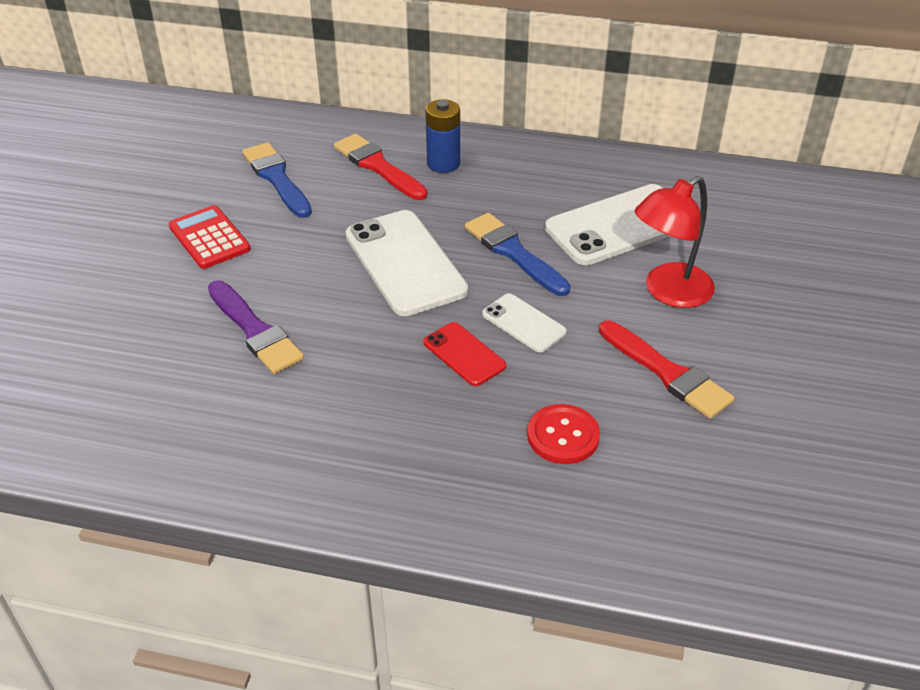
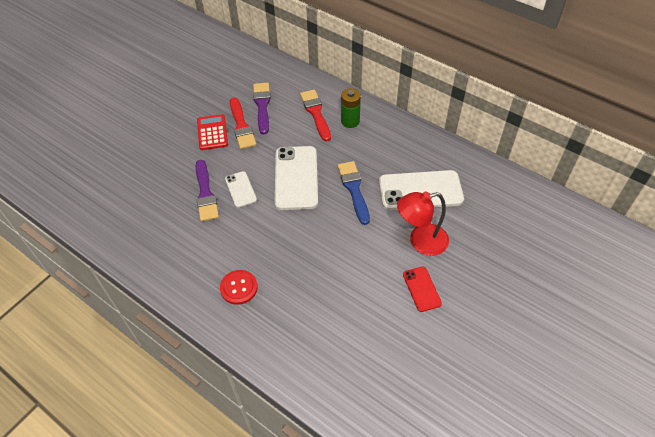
camera: 25 degrees right, 10 degrees up
blue brush [242,142,312,218] -> purple brush [253,83,271,134]
red phone [423,322,506,386] -> red phone moved to [403,267,442,312]
blue battery [426,99,460,173] -> green battery [341,88,361,128]
white phone [482,294,567,352] -> white phone moved to [225,171,257,208]
red button [527,404,600,464] -> red button moved to [220,270,258,305]
red brush [599,320,734,419] -> red brush moved to [230,97,256,149]

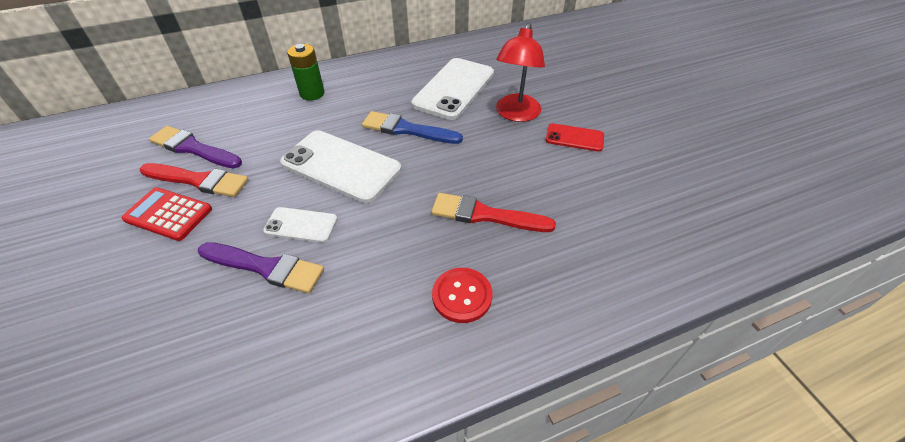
camera: 60 degrees left, 5 degrees down
red brush [300,90,331,142] -> red brush moved to [431,193,556,232]

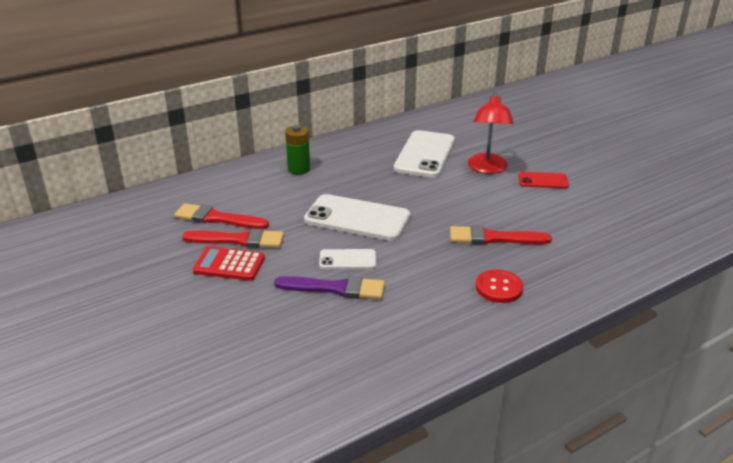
camera: 10 degrees left, 15 degrees down
purple brush [149,126,242,169] -> red brush [174,203,269,229]
blue brush [362,111,463,144] -> none

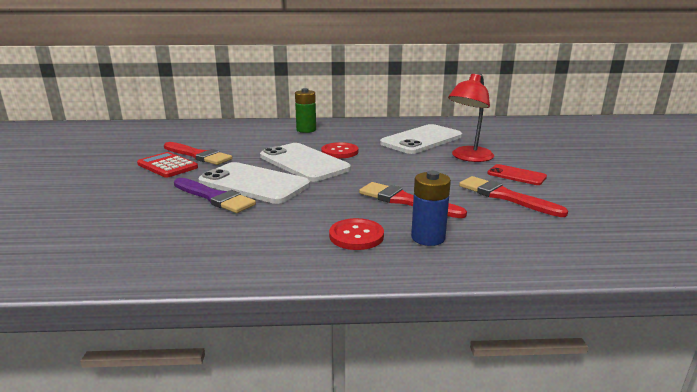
camera: 30 degrees right, 10 degrees down
red brush [174,203,269,229] -> red brush moved to [459,176,568,217]
white phone [319,249,376,269] -> white phone [198,162,310,204], size x1.91
none -> red button [321,142,358,158]
none -> blue battery [411,171,451,246]

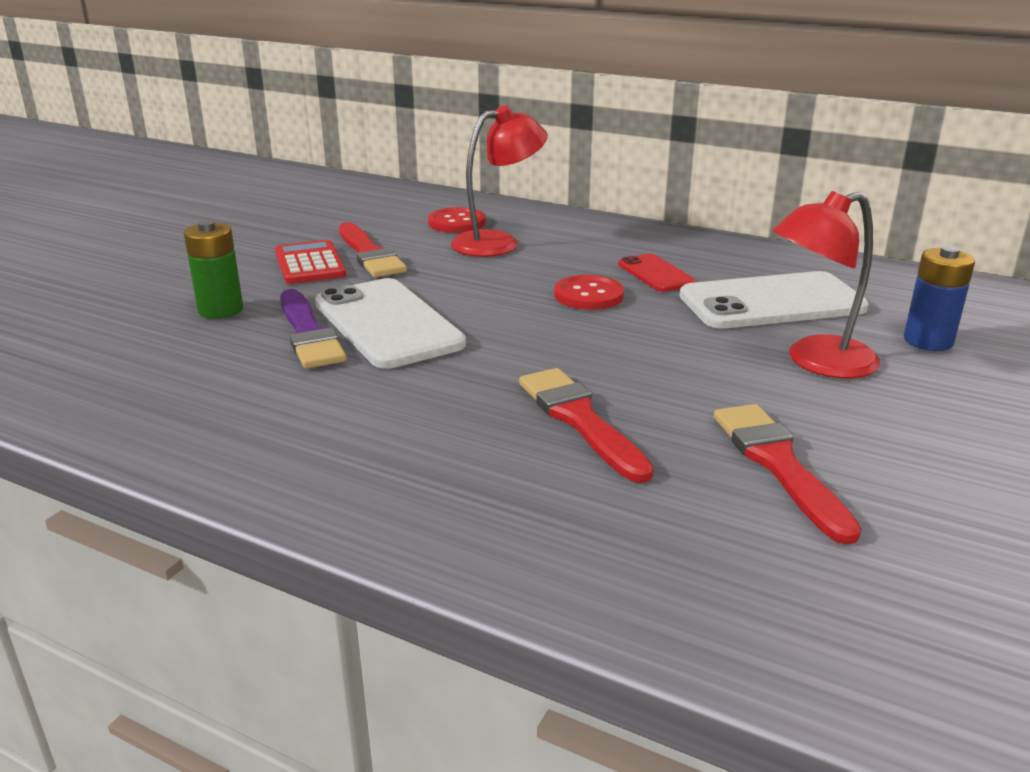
camera: 30 degrees right, 5 degrees up
white phone [260,143,351,182] -> none
green battery [295,88,316,133] -> green battery moved to [184,220,243,319]
red button [329,218,384,250] -> red button moved to [428,207,486,233]
blue battery [411,171,451,246] -> blue battery moved to [904,246,975,351]
red phone [487,164,547,185] -> red phone moved to [618,254,696,292]
none -> red lamp [451,105,548,257]

